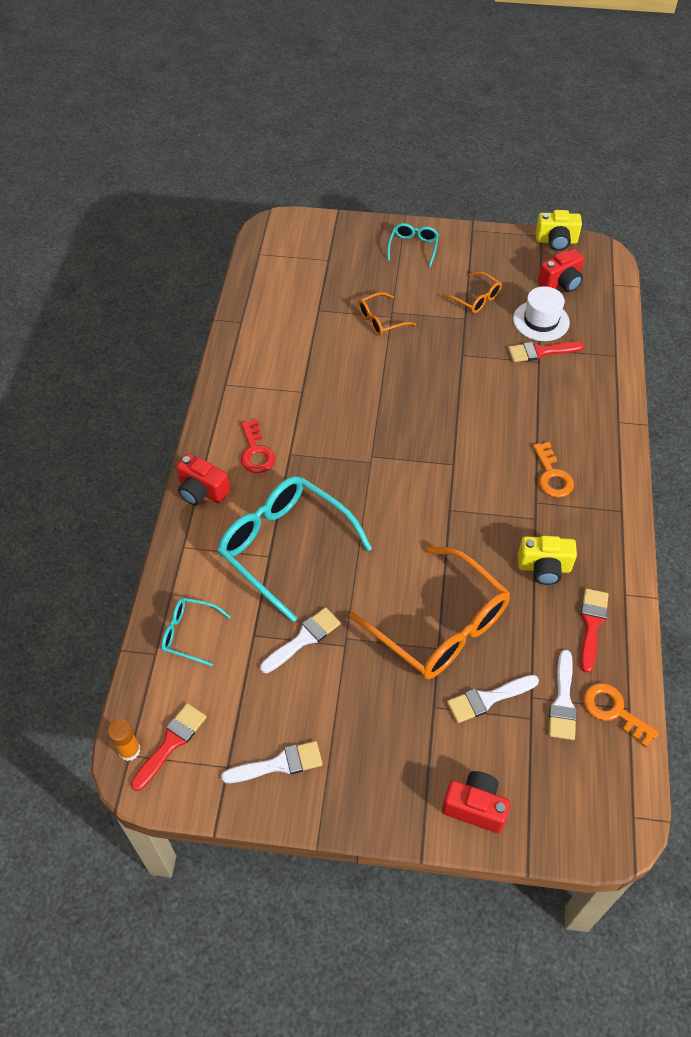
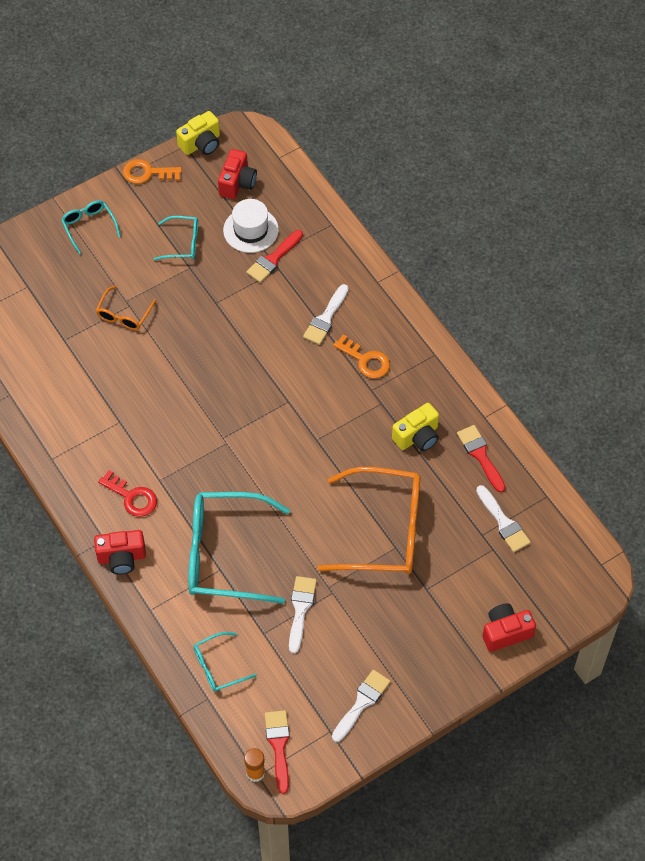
camera: 40 degrees left, 5 degrees up
orange glasses [441,271,502,313] -> turquoise glasses [154,216,198,260]
white brush [447,675,539,723] -> white brush moved to [303,284,349,345]
orange key [583,683,659,748] -> orange key moved to [123,159,182,184]

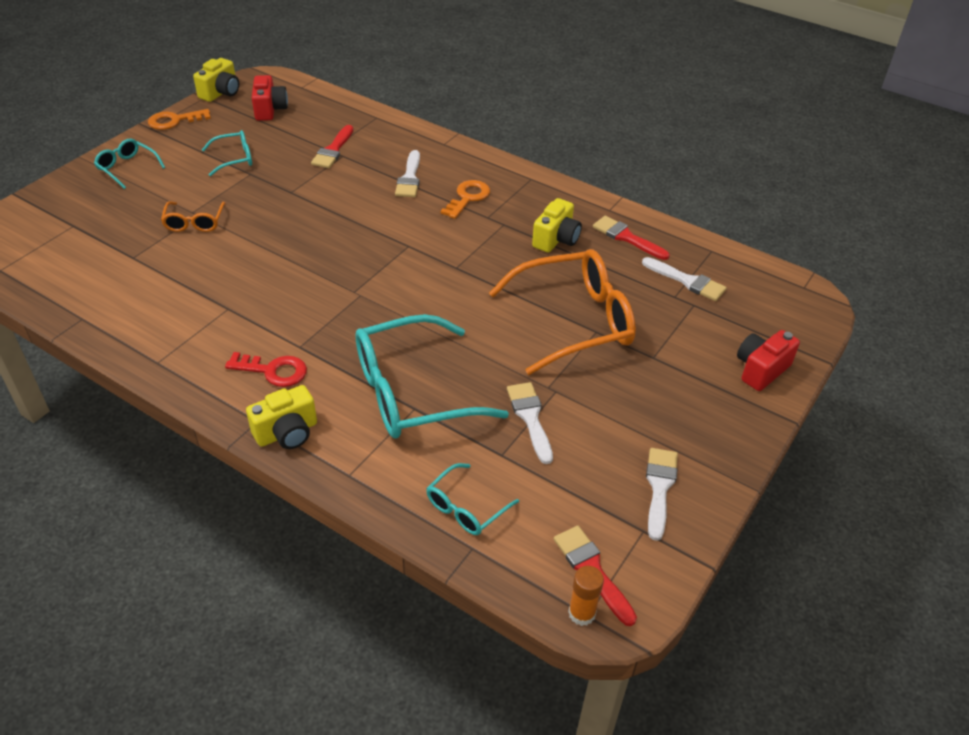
camera: 25 degrees left, 15 degrees down
red camera [94,530,146,574] -> yellow camera [246,385,317,449]
white hat [223,199,279,253] -> none
orange key [333,334,390,379] -> orange key turned 75 degrees counterclockwise [441,180,490,219]

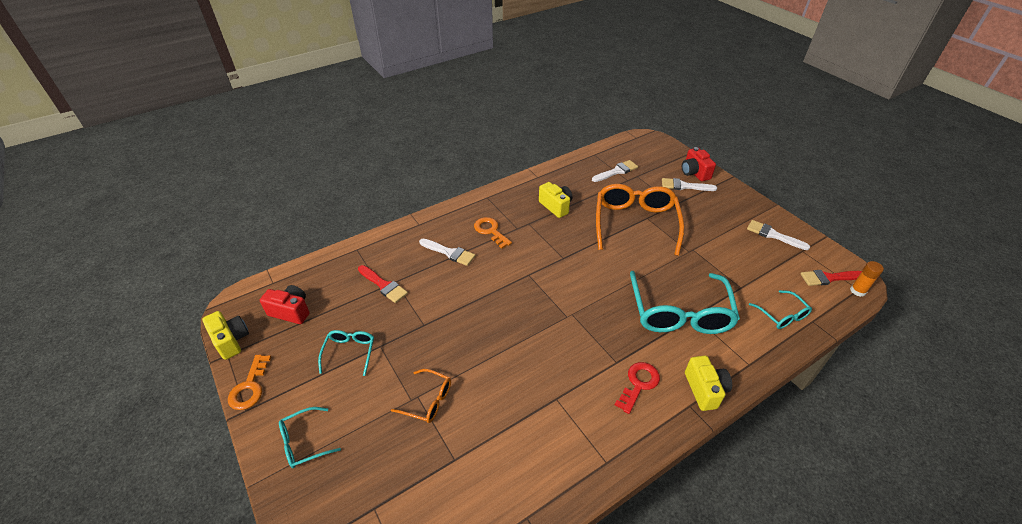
camera: 65 degrees left, 0 degrees up
white brush [507,382,553,464] -> white brush moved to [662,178,717,191]
red brush [593,216,670,260] -> none

